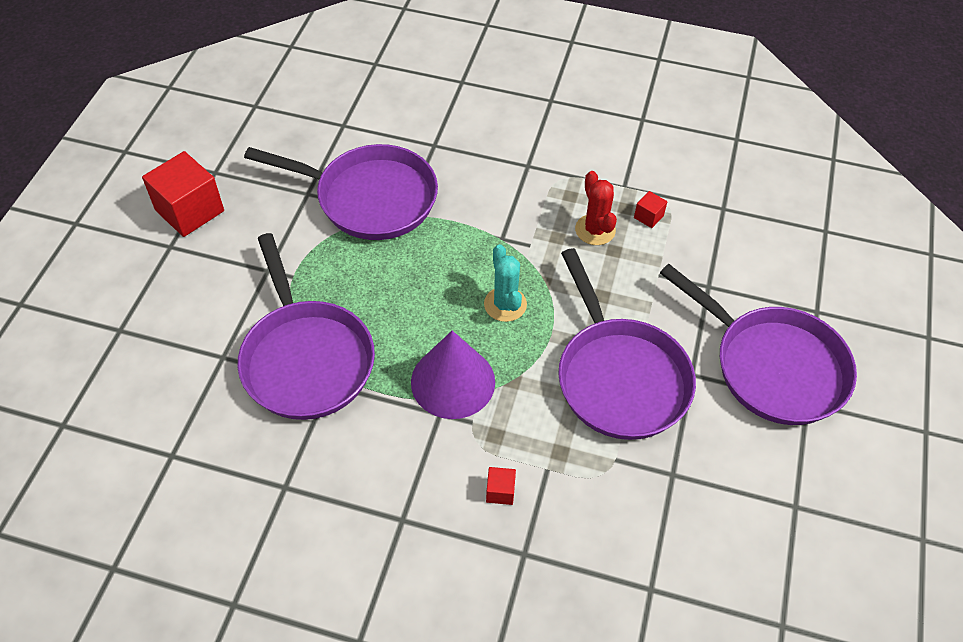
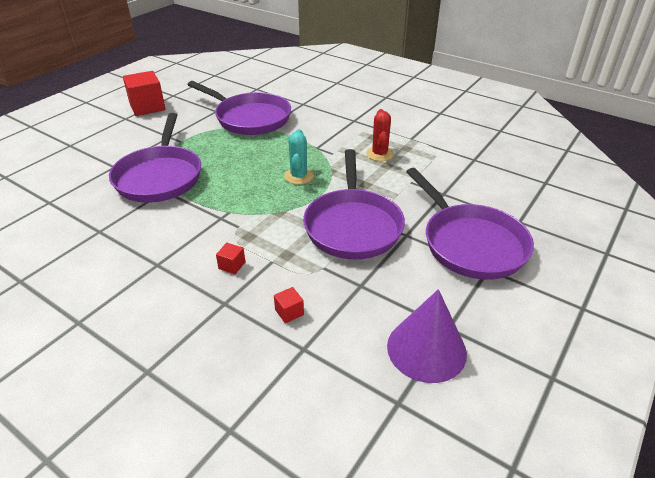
camera: 20 degrees right, 15 degrees down
purple cone [411,331,495,419] -> purple cone moved to [387,289,467,383]
red cube [634,191,667,228] -> red cube moved to [274,287,304,323]

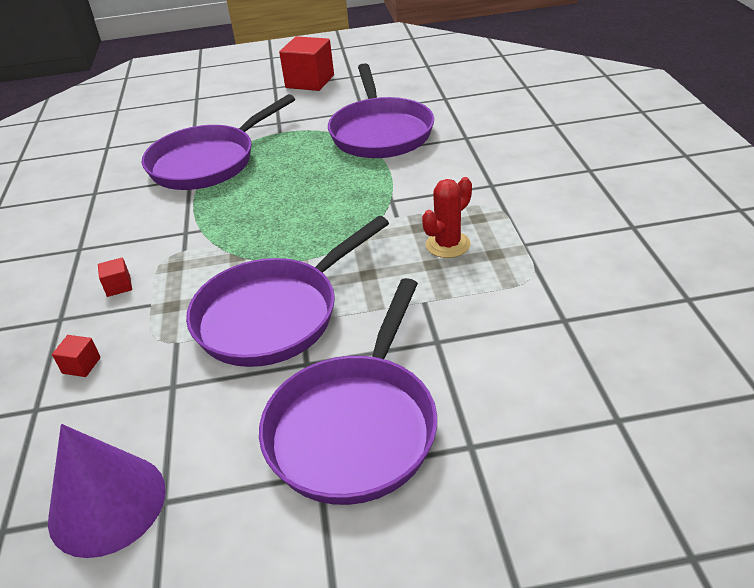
camera: 50 degrees right, 0 degrees up
turquoise cactus [284,129,314,185] -> none

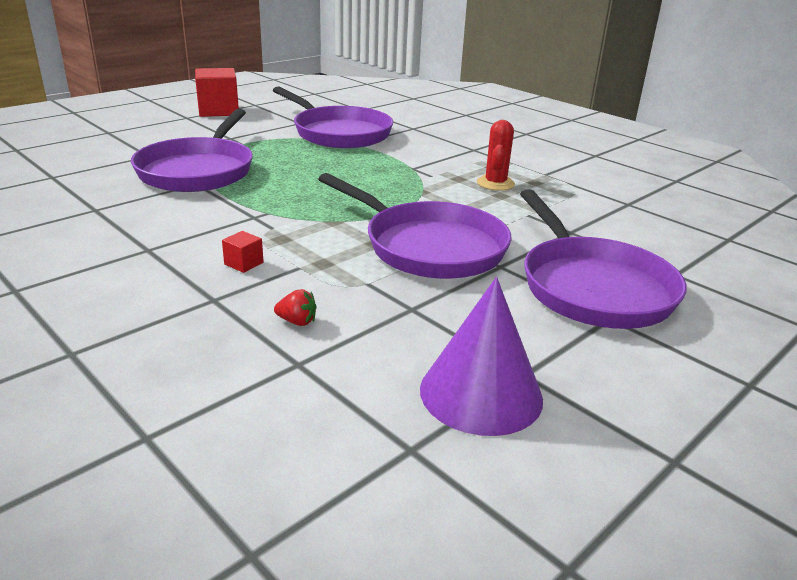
camera: 40 degrees left, 10 degrees down
red cube [52,335,101,377] -> red strawberry [274,289,317,326]
purple pan [186,216,389,367] -> purple pan turned 60 degrees counterclockwise [318,173,512,279]

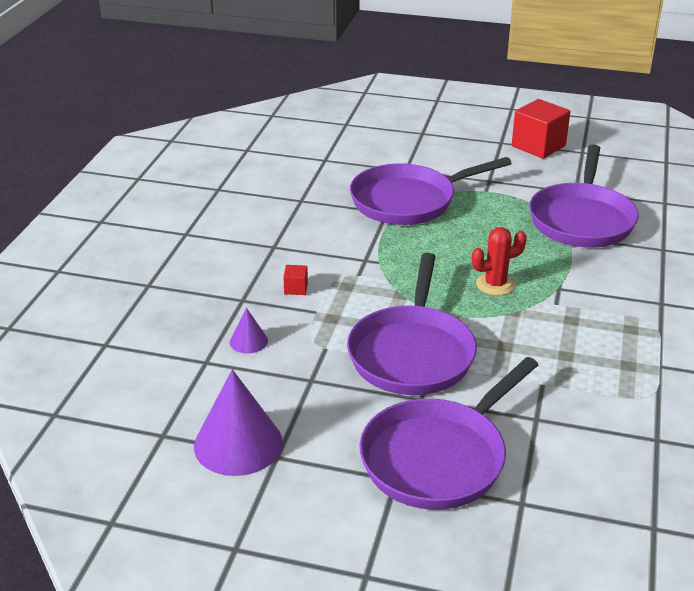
camera: 60 degrees right, 5 degrees up
red strawberry [274,289,317,326] -> purple cone [230,308,268,353]
red cactus [477,120,515,191] -> red cactus moved to [472,227,527,296]

